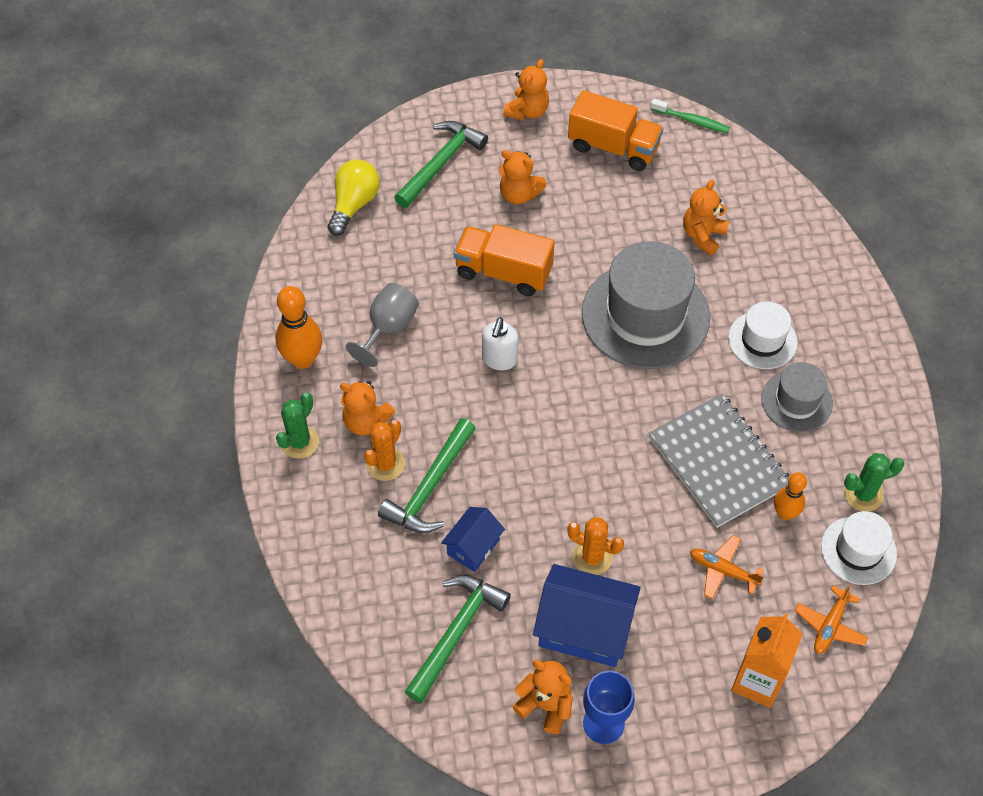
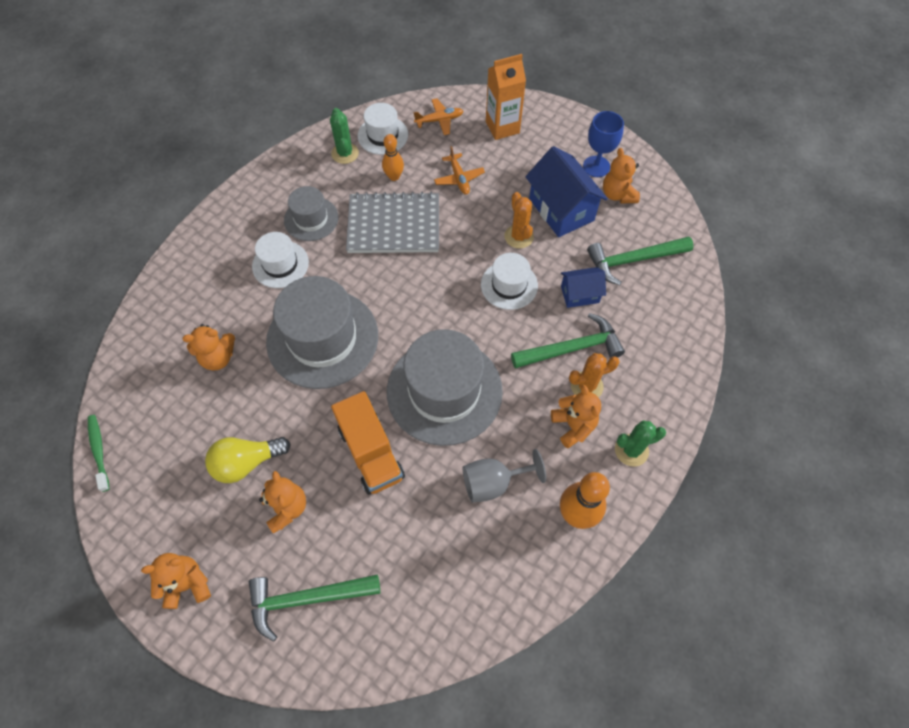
camera: 135 degrees left, 5 degrees up
yellow light bulb [328,159,380,236] -> yellow light bulb moved to [205,437,291,483]
white soap dispenser [482,317,518,371] -> grey hat [387,329,503,446]
orange truck [568,90,663,171] -> none
grey notebook [649,394,789,528] -> grey notebook turned 75 degrees clockwise [346,192,439,253]
green cactus [844,453,904,512] -> green cactus turned 45 degrees clockwise [330,108,359,164]
none -> white hat [481,253,538,310]

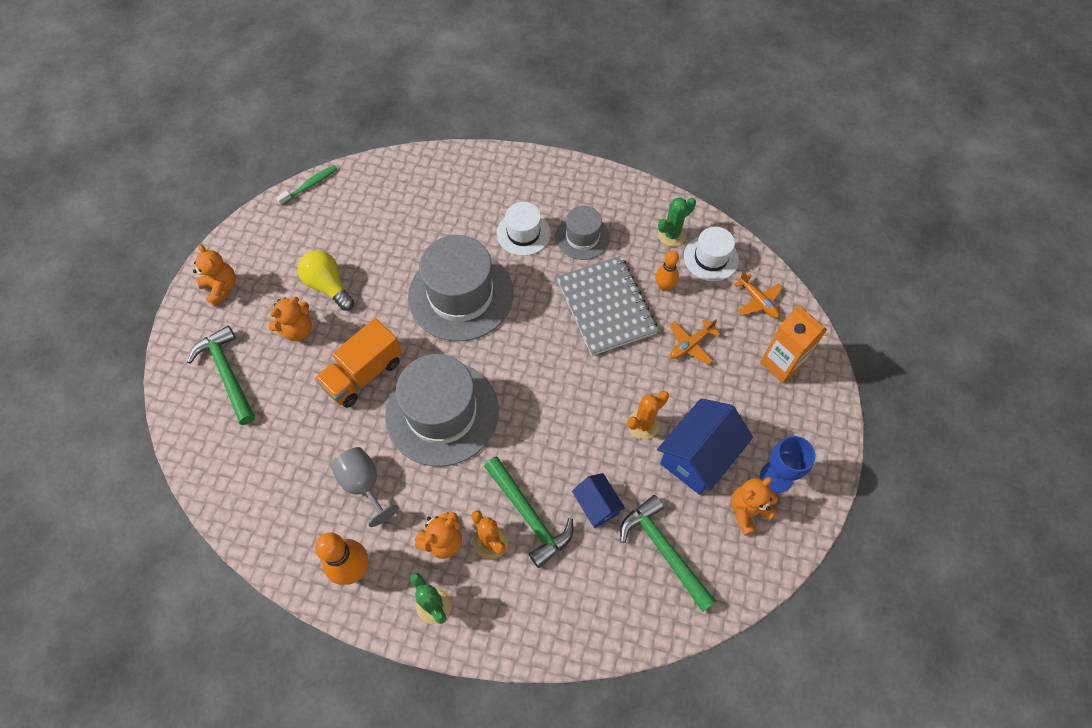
camera: 70 degrees right, 0 degrees up
orange teddy bear [182,324,235,371] -> none
white hat [481,253,538,310] -> none

